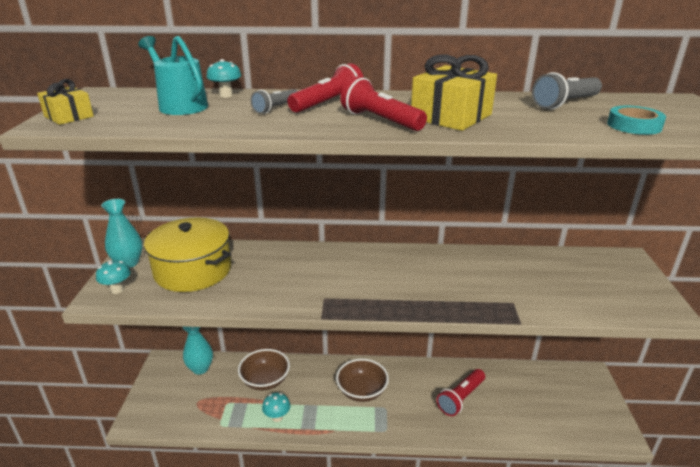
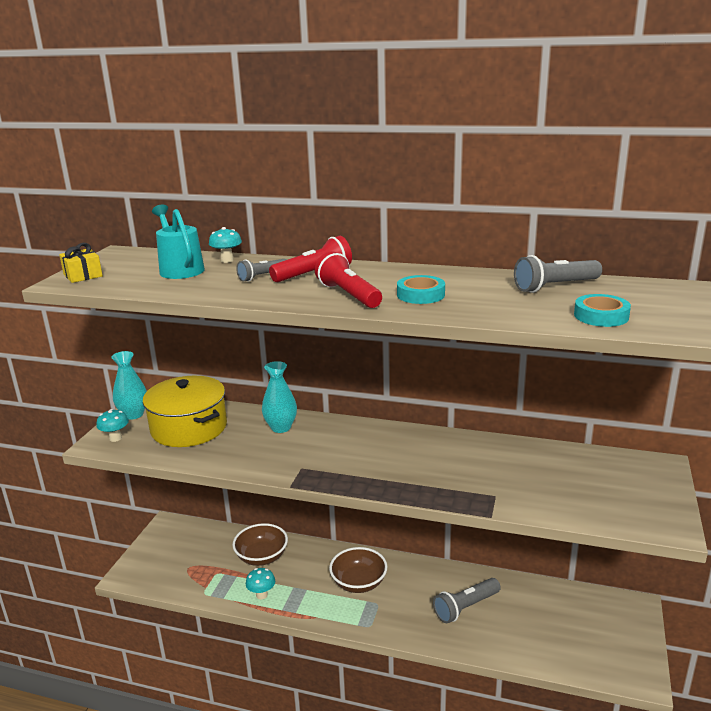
camera: 15 degrees right, 5 degrees down
turquoise vase [183,327,213,375] -> turquoise vase moved to [262,361,297,433]
yellow gift [411,54,497,131] -> turquoise tape [397,275,445,304]
red flashlight [436,369,485,416] -> grey flashlight [433,578,501,623]

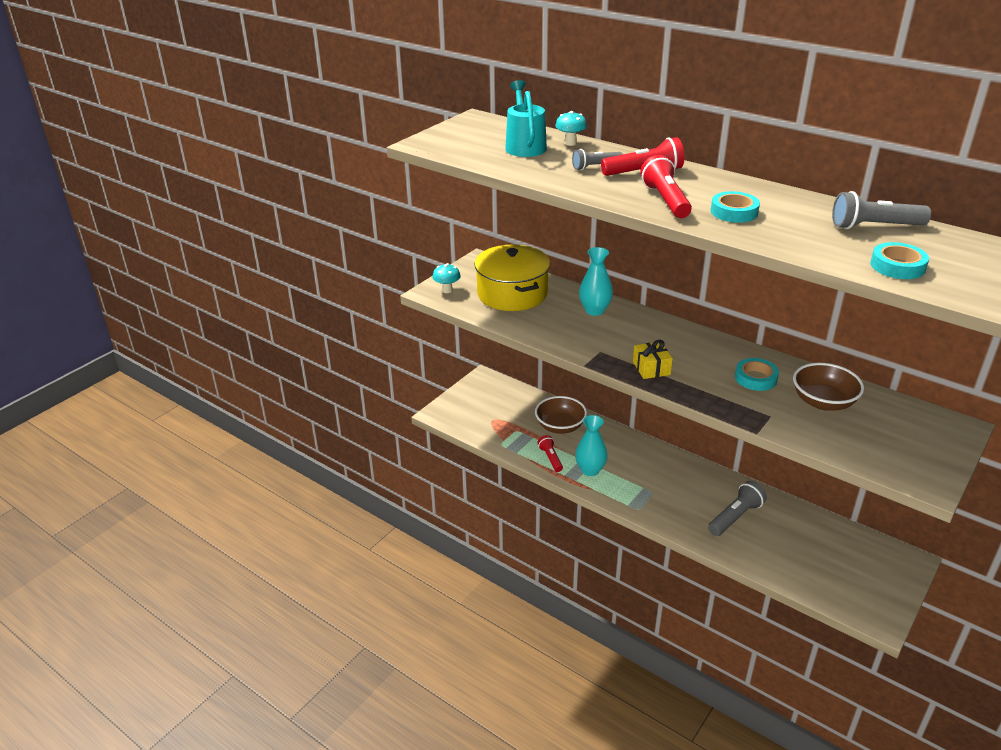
camera: 20 degrees right, 10 degrees up
yellow gift [59,243,103,283] -> yellow gift moved to [633,340,673,379]
turquoise vase [111,351,147,420] -> turquoise vase moved to [575,415,608,476]
turquoise mushroom [246,568,275,599] -> red flashlight [537,435,563,472]
brown bowl [329,547,388,593] -> brown bowl moved to [793,363,864,411]
grey flashlight [433,578,501,623] -> grey flashlight turned 150 degrees clockwise [708,481,767,536]
none -> turquoise tape [735,358,779,391]

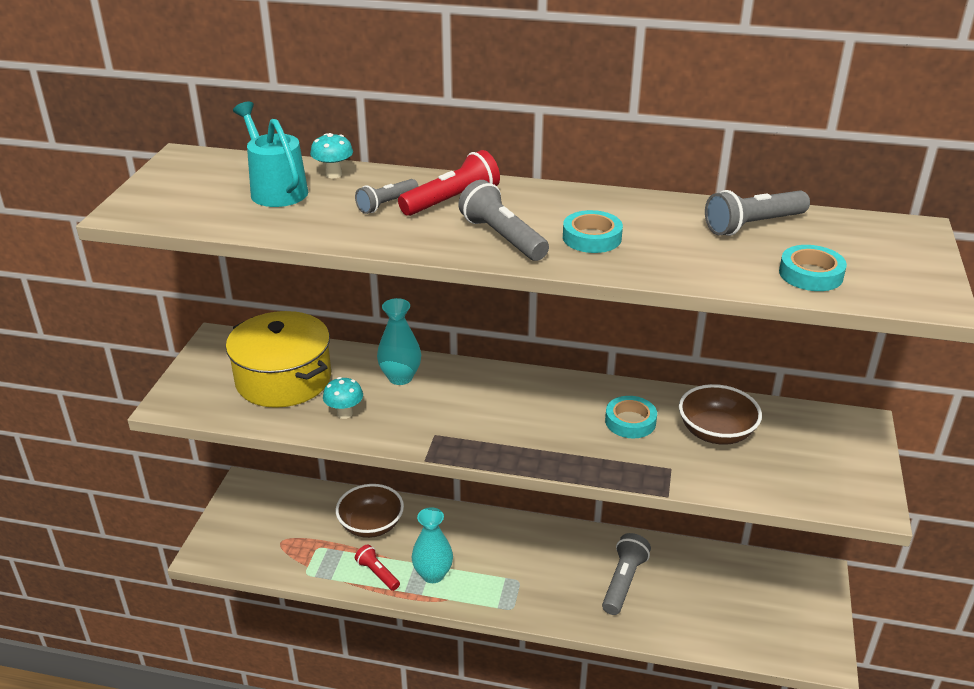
camera: 25 degrees left, 0 degrees up
turquoise mushroom [432,263,461,293] -> turquoise mushroom moved to [323,377,363,419]
yellow gift [633,340,673,379] -> none
red flashlight [640,155,692,218] -> grey flashlight [458,180,549,261]

